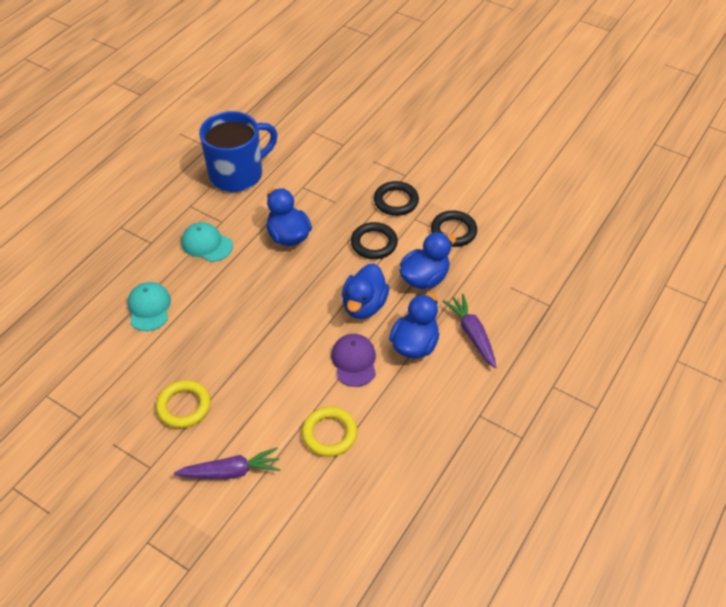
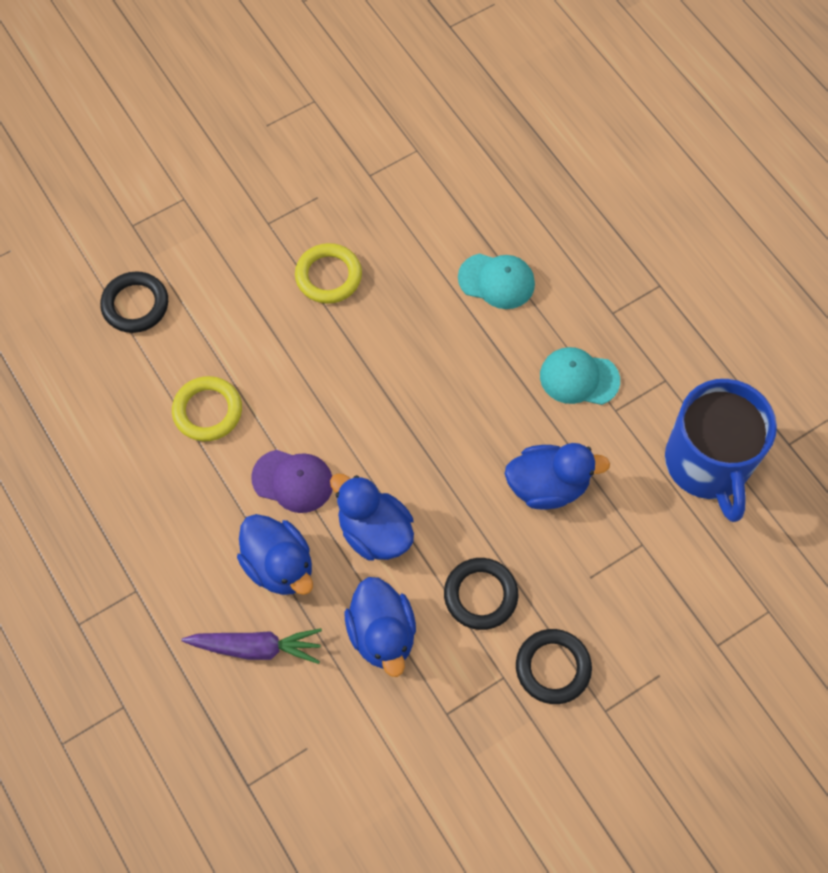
camera: 115 degrees right, 15 degrees up
purple carrot [174,447,281,479] -> none
turquoise cap [181,222,233,262] -> turquoise cap turned 135 degrees counterclockwise [540,347,620,405]
black ring [431,211,477,247] -> black ring moved to [100,271,168,333]

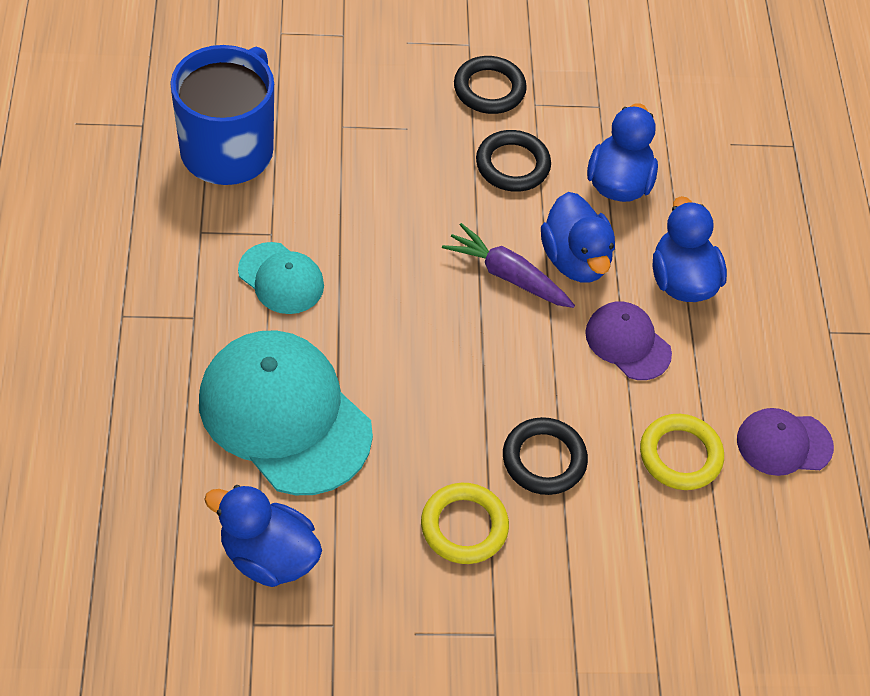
camera: 155 degrees left, 10 degrees down
black ring [100,271,168,333] -> black ring moved to [503,417,588,495]
purple carrot [182,628,322,664] -> purple carrot moved to [442,223,575,308]
turquoise cap [458,254,535,309] -> turquoise cap [199,330,373,495], size x1.95
blue duck [505,443,610,509] -> blue duck moved to [204,485,322,587]
none -> purple cap [737,408,834,476]

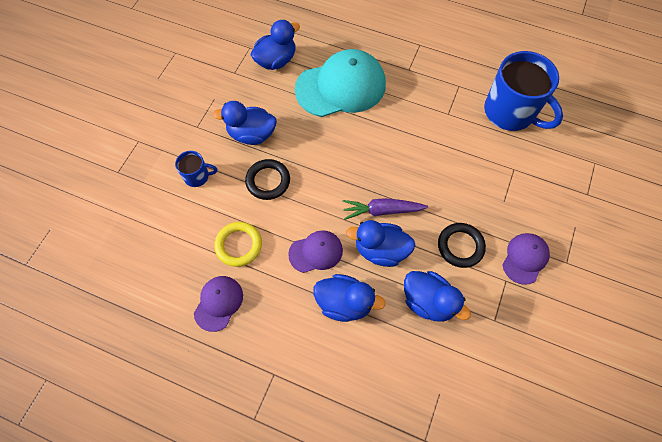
camera: 120 degrees right, 10 degrees up
turquoise cap [238,242,324,314] -> none
yellow ring [421,483,509,564] -> blue duck [213,101,277,145]
purple carrot [442,223,575,308] -> purple carrot turned 150 degrees counterclockwise [343,198,428,220]
black ring [454,56,527,114] -> purple cap [502,233,550,285]
none -> blue mug [175,151,217,187]

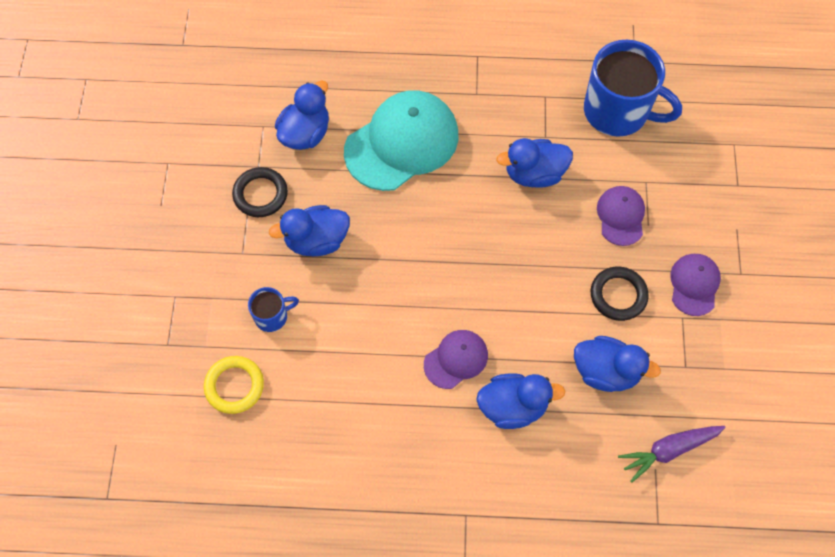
camera: 20 degrees left, 0 degrees up
purple cap [194,276,243,332] -> purple cap moved to [597,186,645,246]
yellow ring [215,222,262,267] -> yellow ring moved to [204,356,264,414]
black ring [245,159,290,200] -> black ring moved to [232,167,288,217]
purple carrot [343,198,428,220] -> purple carrot moved to [618,426,726,483]
blue duck [346,220,416,267] -> blue duck moved to [496,138,573,188]

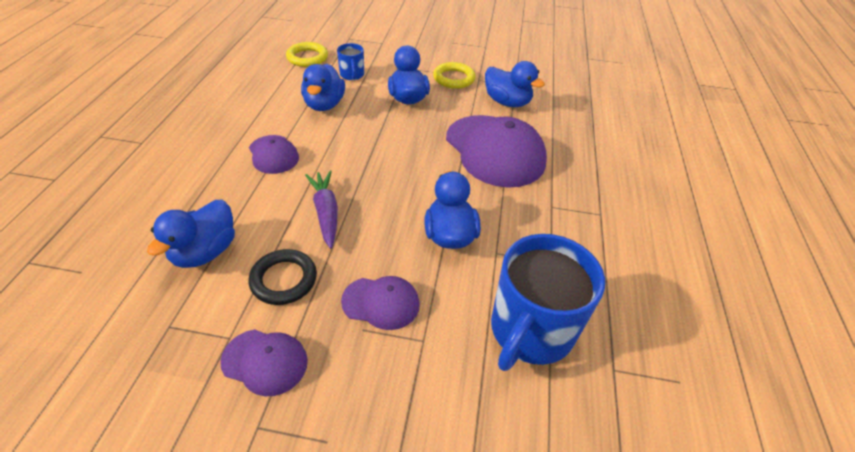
camera: 95 degrees right, 20 degrees down
black ring [232,167,288,217] -> yellow ring [433,62,476,89]
turquoise cap [344,90,459,191] -> purple cap [446,115,547,188]
blue duck [476,374,565,429] -> blue duck moved to [301,64,345,111]
purple carrot [618,426,726,483] -> purple carrot moved to [305,170,338,249]

